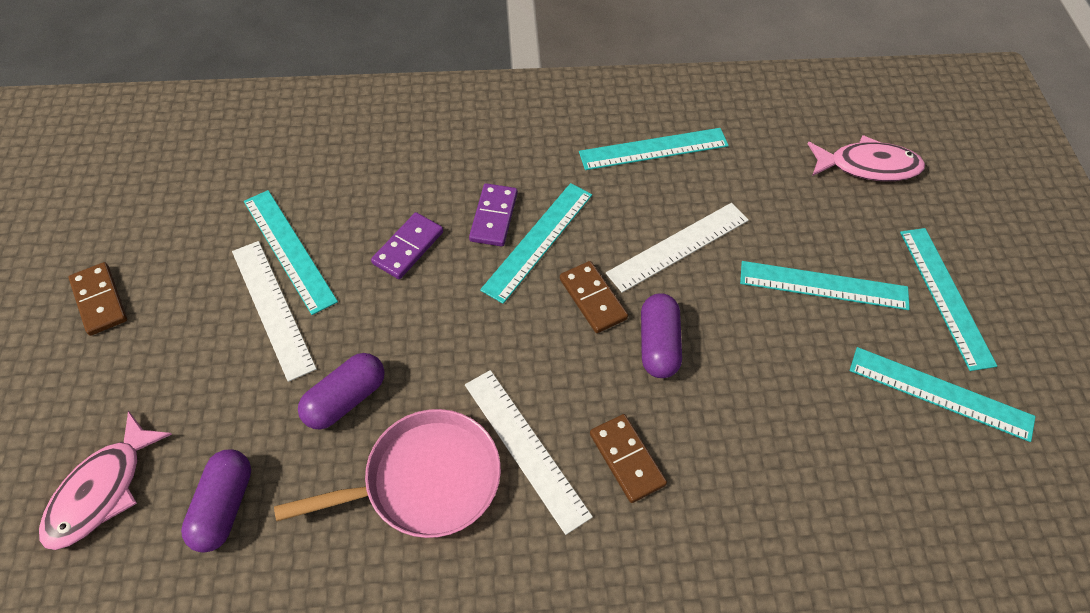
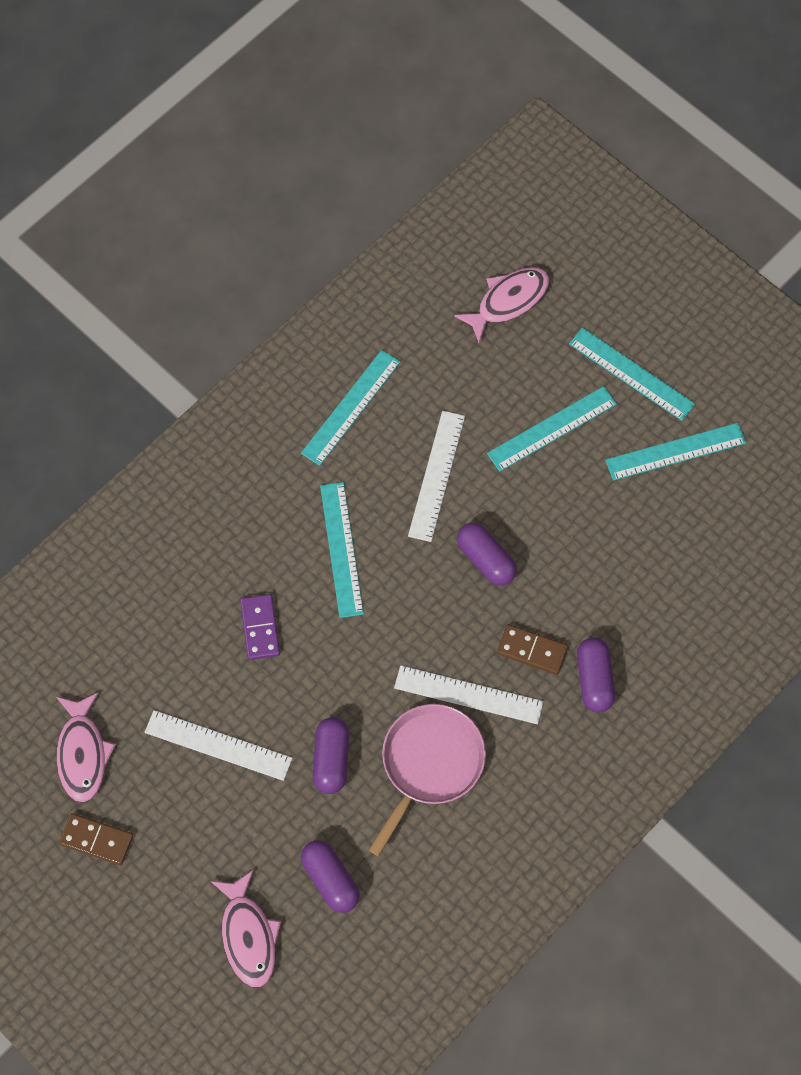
camera: 40 degrees left, 10 degrees up
turquoise ruler [244,190,338,315] -> none
purple domino [469,183,518,247] -> none
brown domino [560,261,628,333] -> none
none -> pink fish [56,692,115,802]
none -> purple capsule [577,638,615,713]

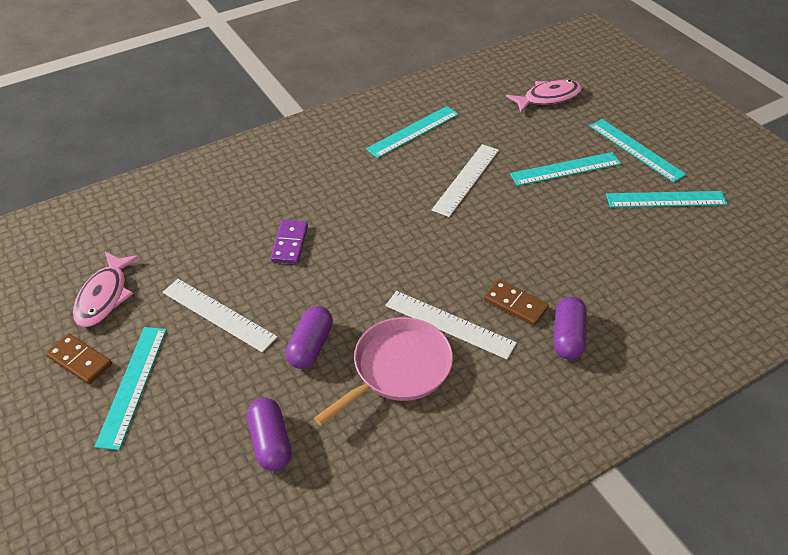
camera: 15 degrees right, 20 degrees down
pink fish [211,870,281,987] -> none
turquoise ruler [320,482,364,618] -> turquoise ruler moved to [95,327,166,450]
purple capsule [457,523,517,586] -> none

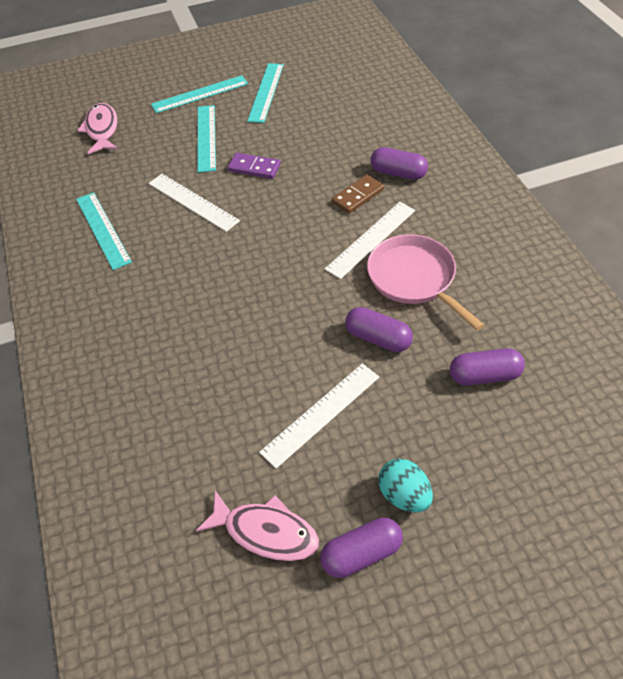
camera: 75 degrees left, 5 degrees up
brown domino [46,333,112,384] -> purple capsule [320,518,403,578]
turquoise ruler [95,327,166,450] -> turquoise egg [378,458,433,512]
purple domino [270,220,308,264] -> purple domino moved to [228,153,281,179]

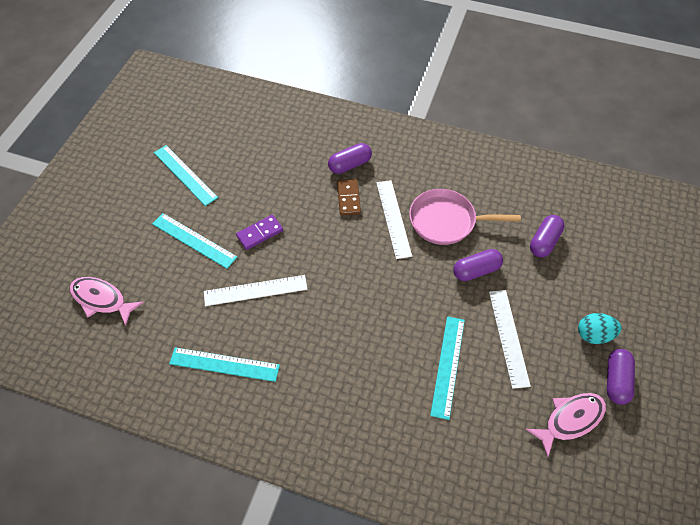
camera: 55 degrees left, 5 degrees up
turquoise ruler [151,75,248,113] -> turquoise ruler moved to [430,316,465,420]

